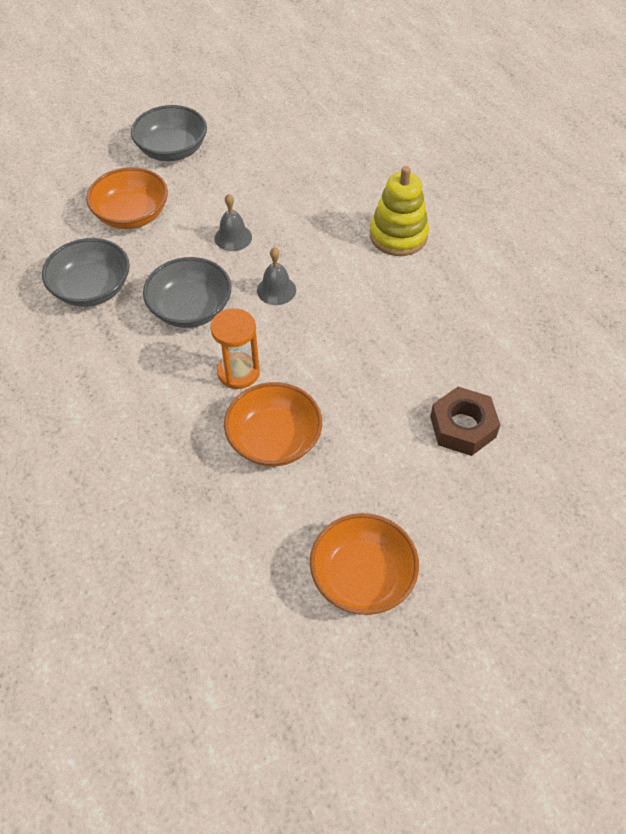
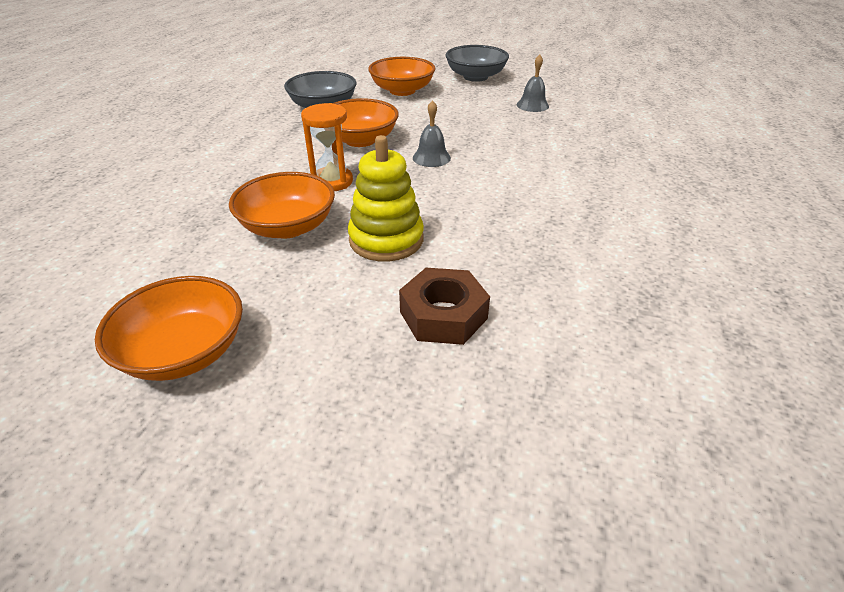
camera: 45 degrees right, 15 degrees down
grey bowl [143,257,231,328] -> orange bowl [333,98,399,147]
grey bell [215,194,252,251] -> grey bell moved to [517,55,549,112]
yellow stacking toy [370,166,429,256] -> yellow stacking toy moved to [348,135,424,262]

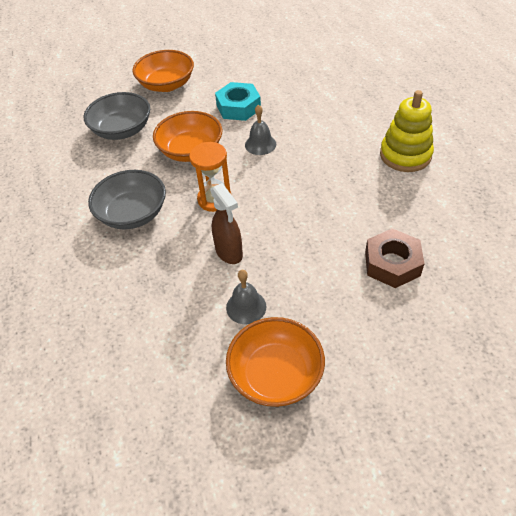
camera: 30 degrees left, 10 degrees up
orange bowl [229,172,335,238] -> brown spray bottle [210,183,243,264]
yellow stacking toy [348,135,424,262] -> yellow stacking toy moved to [380,90,434,172]
grey bowl [445,45,509,82] -> grey bowl moved to [88,170,166,229]
grey bell [517,55,549,112] -> grey bell moved to [226,270,266,324]
none -> turquoise nut [215,82,261,121]

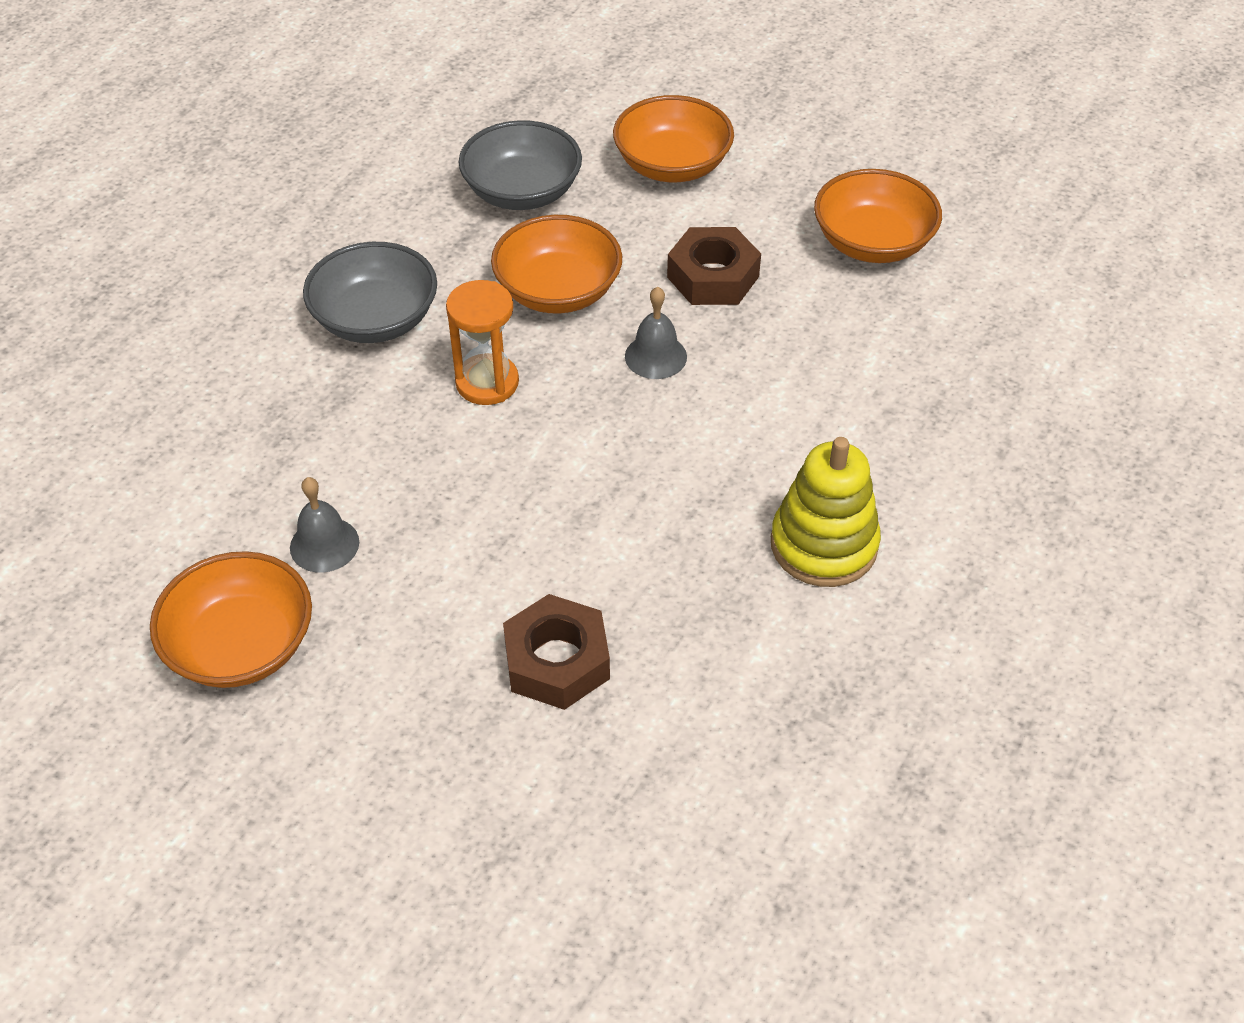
camera: 45 degrees right, 0 degrees up
brown spray bottle [210,183,243,264] -> none
turquoise nut [215,82,261,121] -> brown nut [667,227,761,305]
none -> orange bowl [814,169,942,263]

